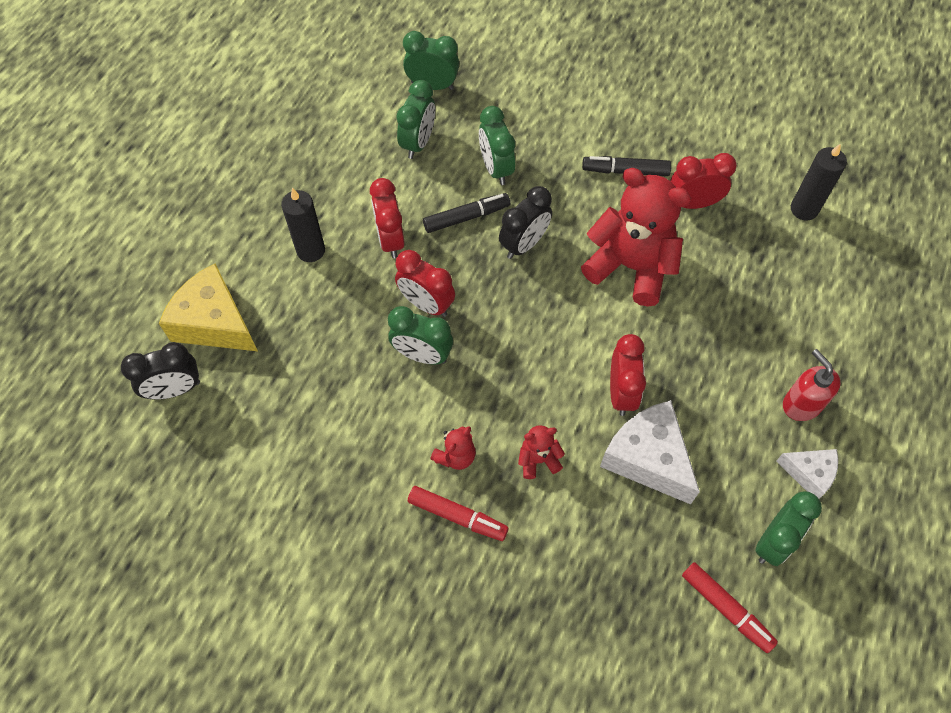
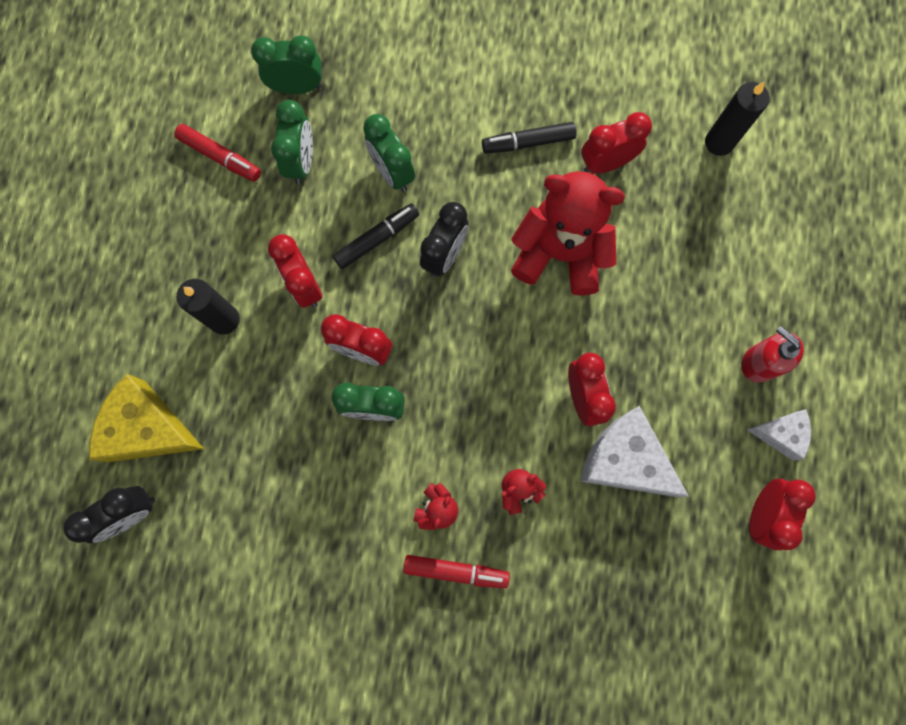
camera: 15 degrees left, 15 degrees up
red marker [682,562,778,653] -> red marker moved to [174,124,261,182]
green clock [755,491,822,566] -> red clock [749,479,816,550]

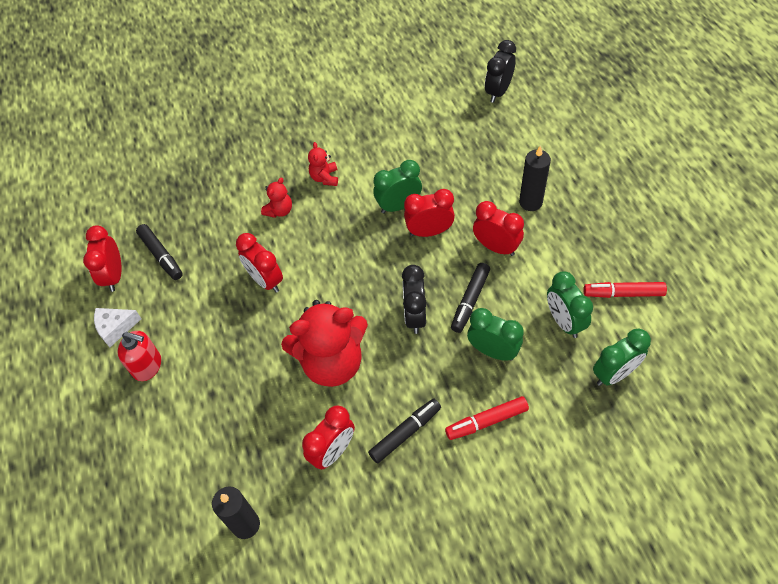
camera: 155 degrees right, 20 degrees down
yellow cheese [89,374,204,462] -> none
red marker [403,555,510,588] -> red marker moved to [445,396,529,440]
white cheese [580,406,689,497] -> none
none -> black marker [136,224,183,280]

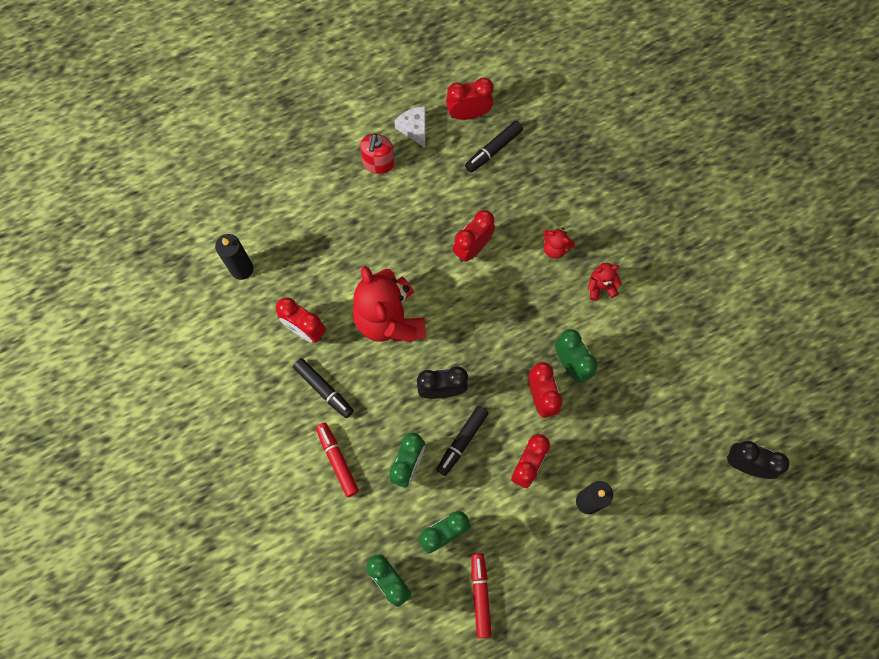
camera: 80 degrees right, 15 degrees up
black marker [451,263,490,333] -> black marker turned 75 degrees counterclockwise [436,406,489,476]

